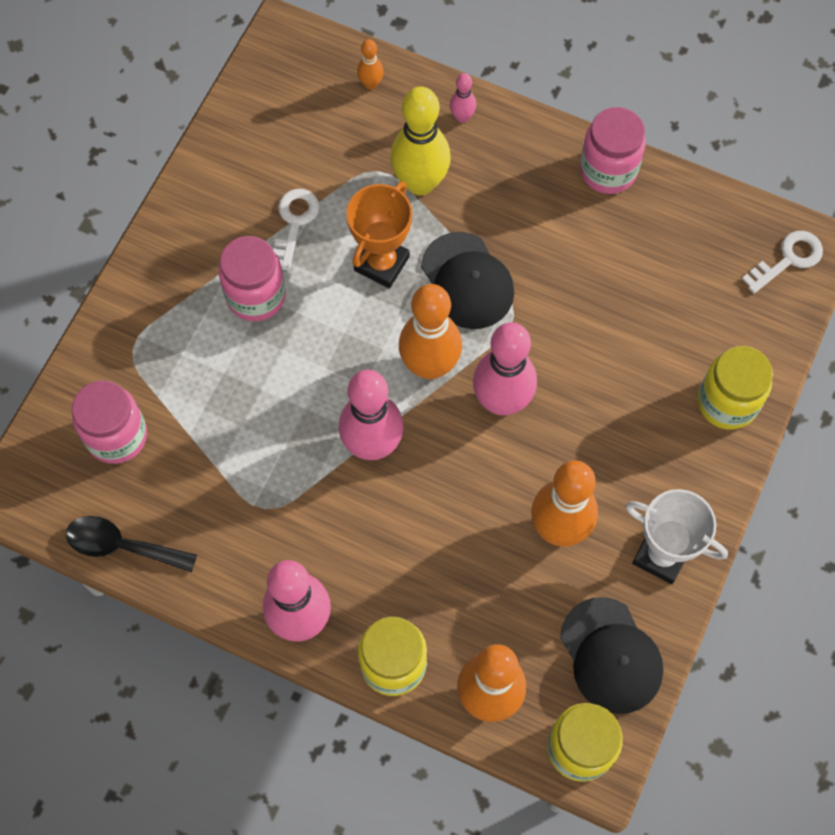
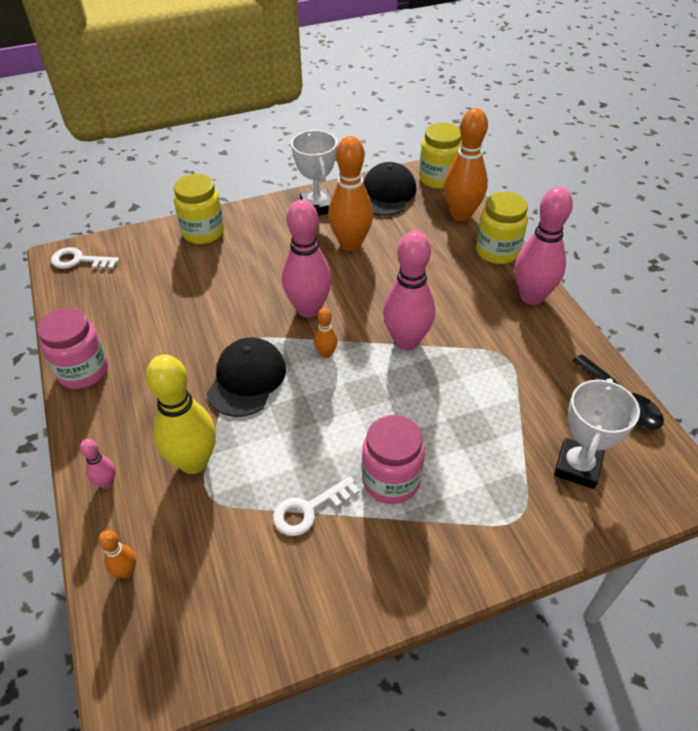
camera: 135 degrees left, 20 degrees down
pink jar [72,381,147,464] -> white trophy [554,378,640,489]
orange trophy [346,181,412,288] -> none
orange bowling pin [399,284,462,380] -> orange bowling pin [314,308,338,358], size x0.46

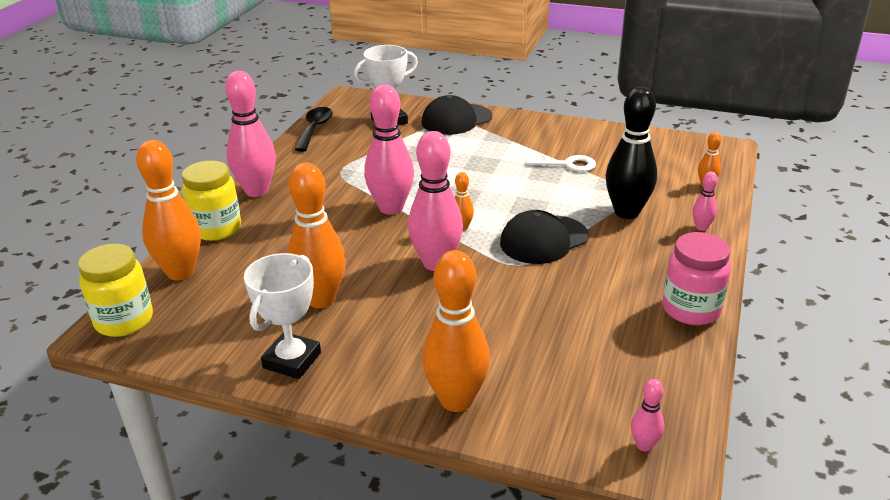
camera: 140 degrees left, 15 degrees down
white key [51,247,119,269] -> pink bowling pin [631,379,664,452]
yellow bowling pin [146,354,216,474] -> black bowling pin [606,87,657,219]
yellow jar [174,174,224,244] -> orange bowling pin [422,250,490,412]
pink jar [362,415,425,504] -> none
black cap [363,162,416,216] -> black cap moved to [422,95,492,135]

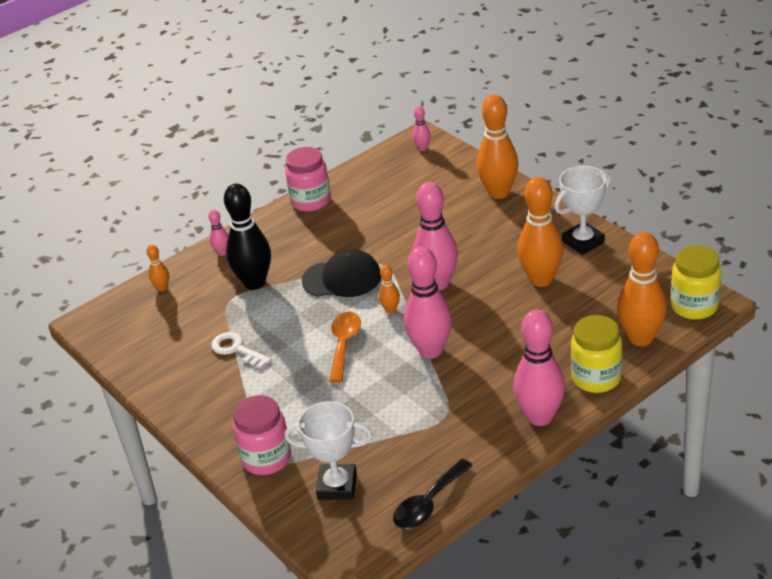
camera: 145 degrees left, 5 degrees up
black cap [422,95,492,135] -> pink jar [233,395,291,475]
none -> orange spoon [329,312,361,383]

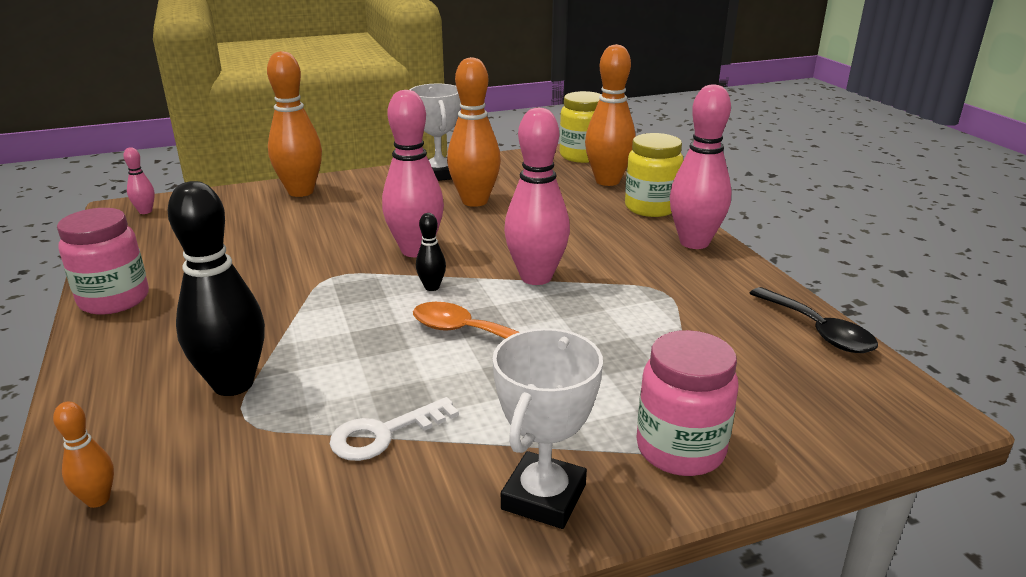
camera: 75 degrees left, 10 degrees down
pink bowling pin [208,210,228,256] -> none
white trophy [284,401,373,500] -> white trophy moved to [493,328,603,529]
black cap [302,249,381,297] -> none
orange bowling pin [379,265,400,313] -> black bowling pin [416,213,446,291]

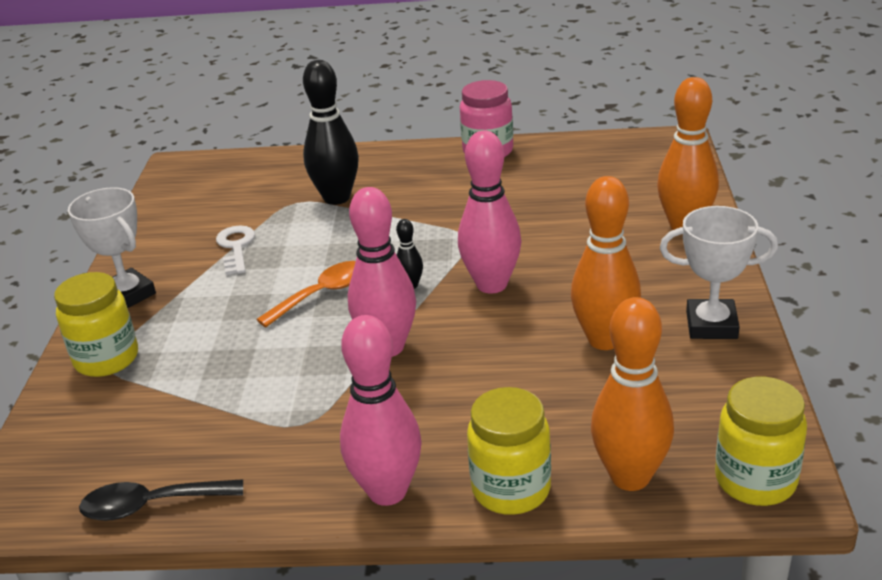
camera: 115 degrees right, 5 degrees up
orange bowling pin [53,402,114,508] -> none
pink bowling pin [123,147,155,214] -> none
pink jar [636,330,738,476] -> yellow jar [54,272,138,377]

